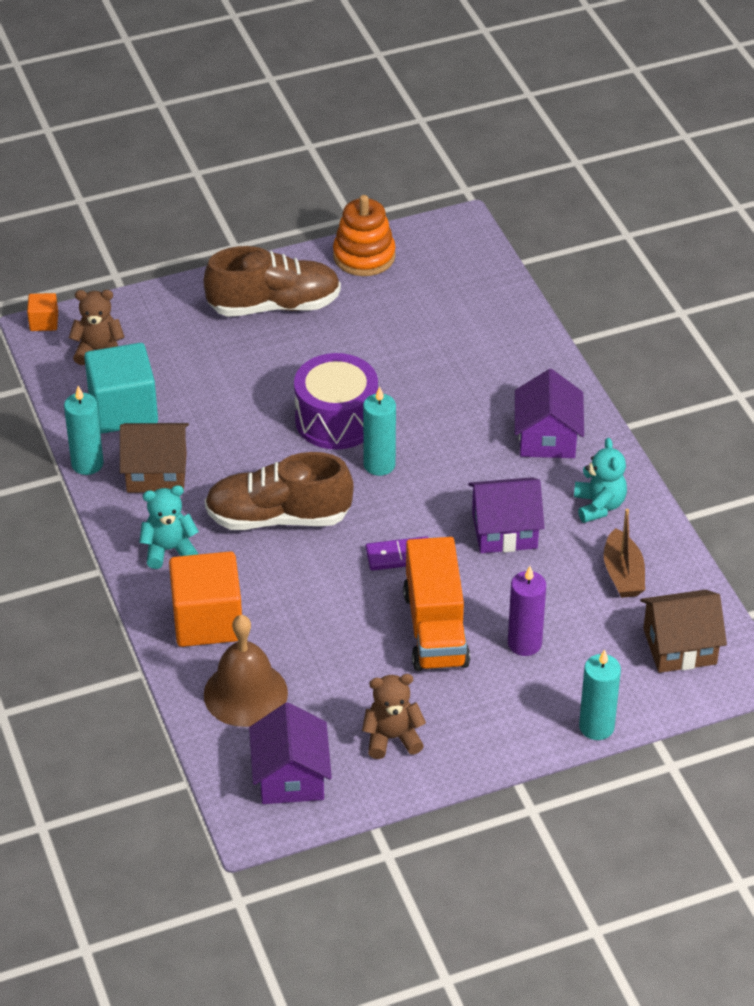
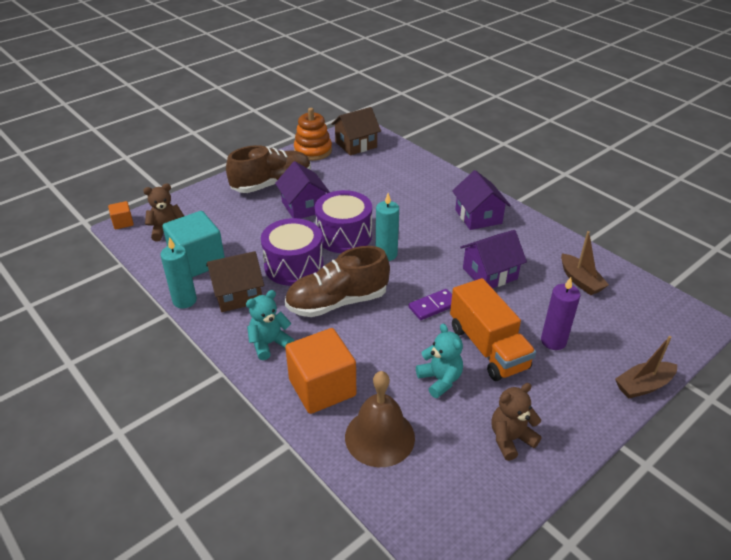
camera: 20 degrees left, 5 degrees down
purple house [249,703,332,804] -> purple house moved to [275,161,330,219]
turquoise teddy bear [574,438,627,523] -> turquoise teddy bear moved to [416,324,463,398]
turquoise candle [579,649,621,740] -> brown boat [615,336,677,399]
brown house [640,590,727,673] -> brown house moved to [331,107,381,156]
none -> purple drum [261,218,324,286]

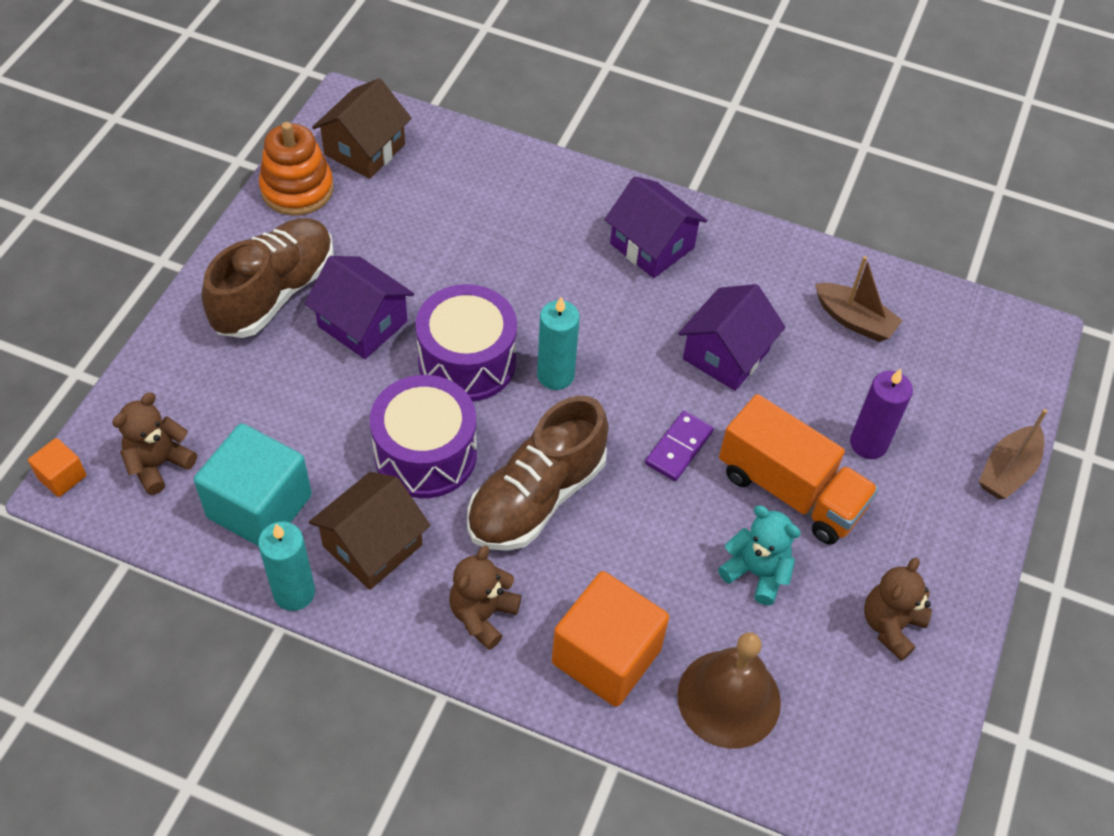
camera: 30 degrees left, 15 degrees up
turquoise teddy bear [246,290,294,360] -> brown teddy bear [449,546,521,650]

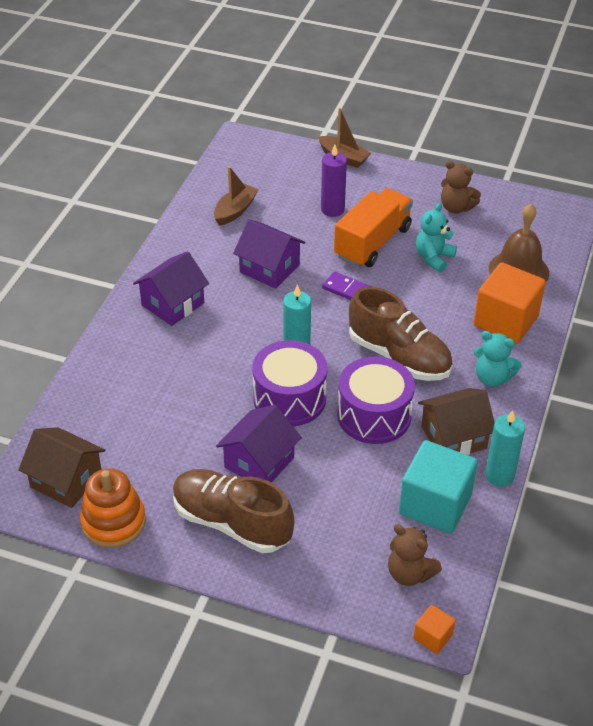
camera: 90 degrees left, 10 degrees down
brown house [309,472,431,590] -> brown house turned 60 degrees counterclockwise [418,388,495,455]
brown teddy bear [449,546,521,650] -> turquoise teddy bear [474,331,522,387]

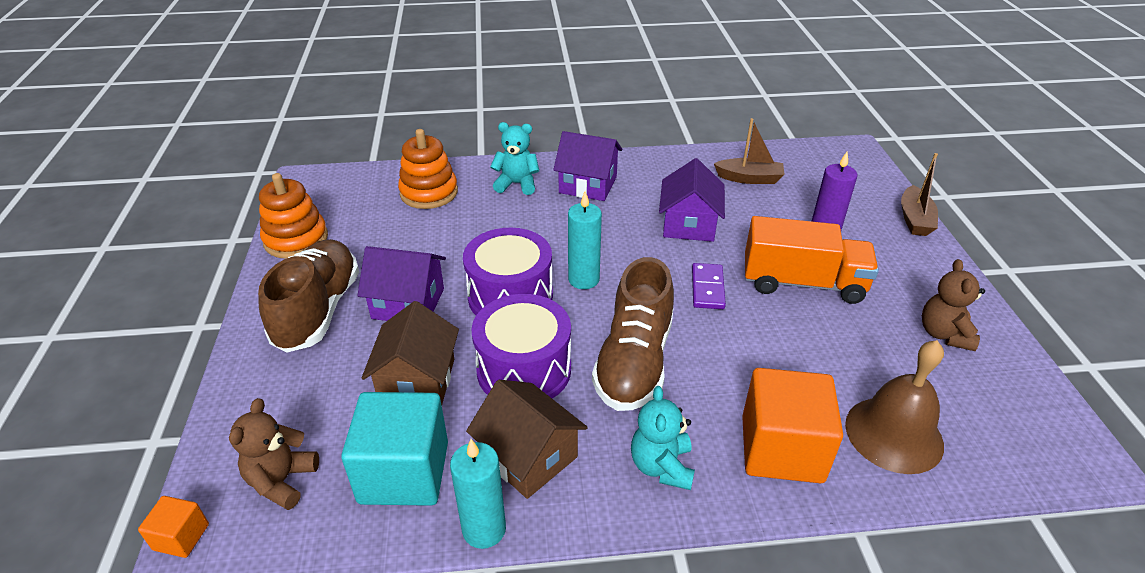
camera: 65 degrees right, 5 degrees down
brown house [18,427,105,508] -> brown house moved to [362,301,459,405]
turquoise teddy bear [416,203,457,272] -> turquoise teddy bear moved to [490,122,539,195]
none -> orange stacking toy [398,129,458,209]

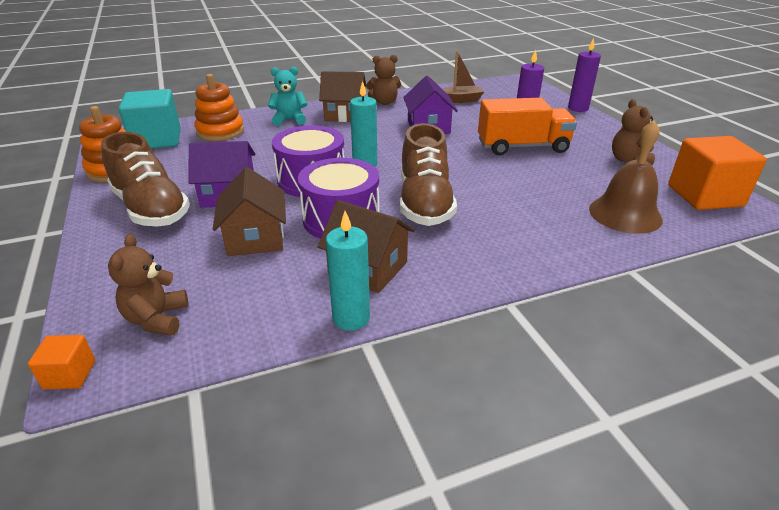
camera: 15 degrees left, 5 degrees down
brown shoe [258,239,359,352] -> brown shoe turned 150 degrees clockwise [101,132,190,227]
turquoise cube [341,392,448,506] -> turquoise cube moved to [119,89,181,149]
purple house [553,131,622,201] -> brown house [319,71,366,122]
turquoise teddy bear [631,386,695,490] -> none
purple domino [692,263,726,309] -> none
orange cube [742,368,843,483] -> orange cube moved to [668,136,767,210]
brown boat [901,153,938,236] -> purple candle [568,38,601,112]
none -> brown teddy bear [366,55,401,105]

